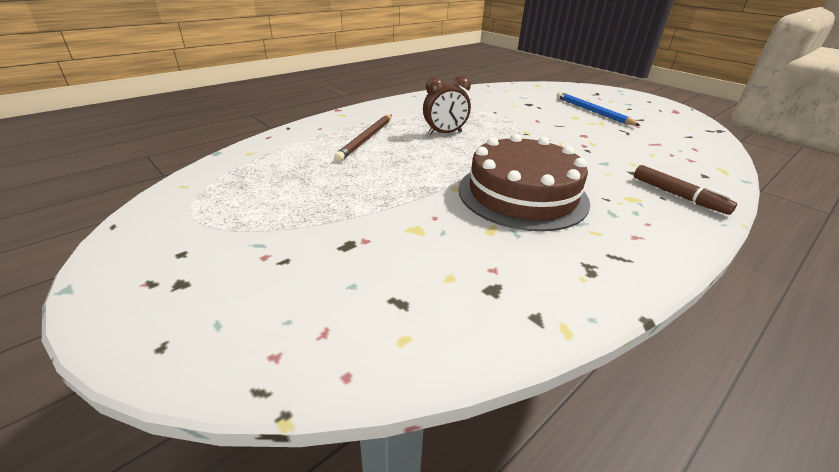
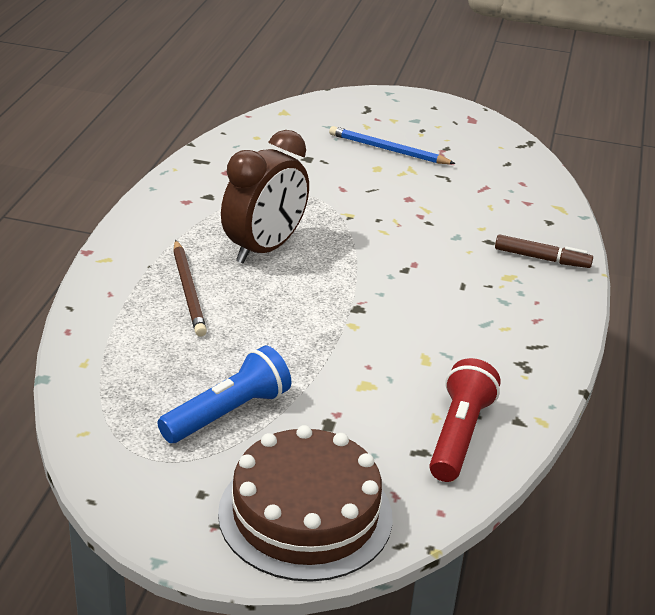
camera: 35 degrees left, 0 degrees up
brown clock [423,76,471,135] -> brown clock [221,130,309,263], size x1.64
brown cake [459,134,590,231] -> brown cake moved to [218,425,393,582]
none -> blue flashlight [158,346,291,443]
none -> red flashlight [429,358,501,482]

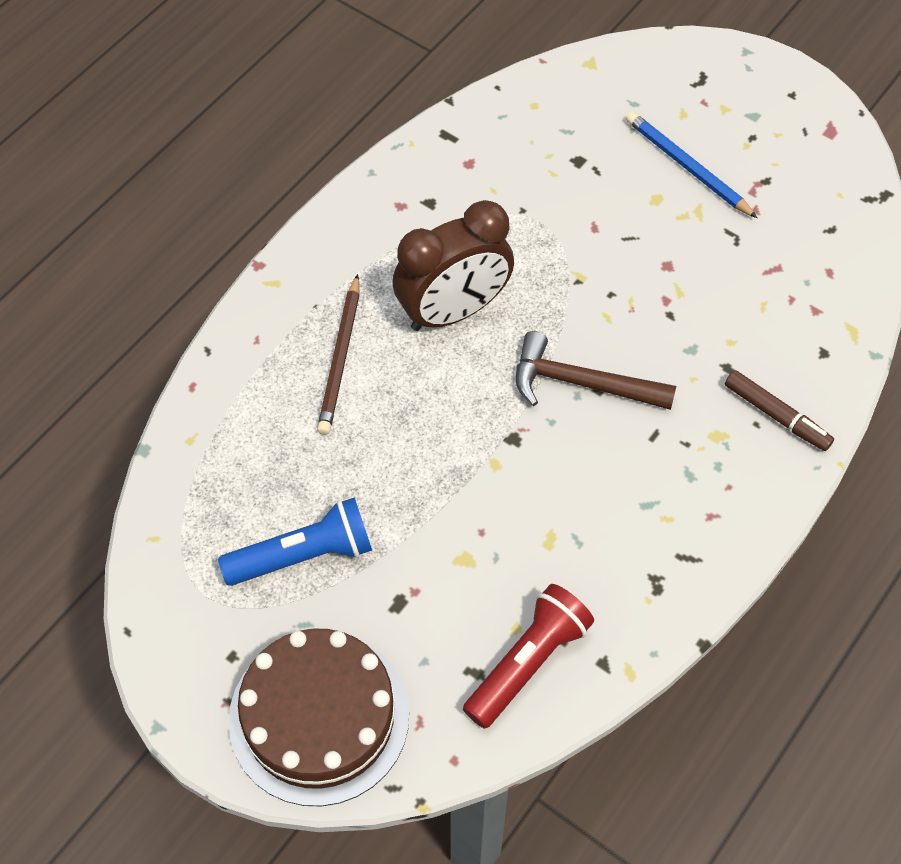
camera: 25 degrees right, 25 degrees up
none -> brown hammer [516,331,676,410]

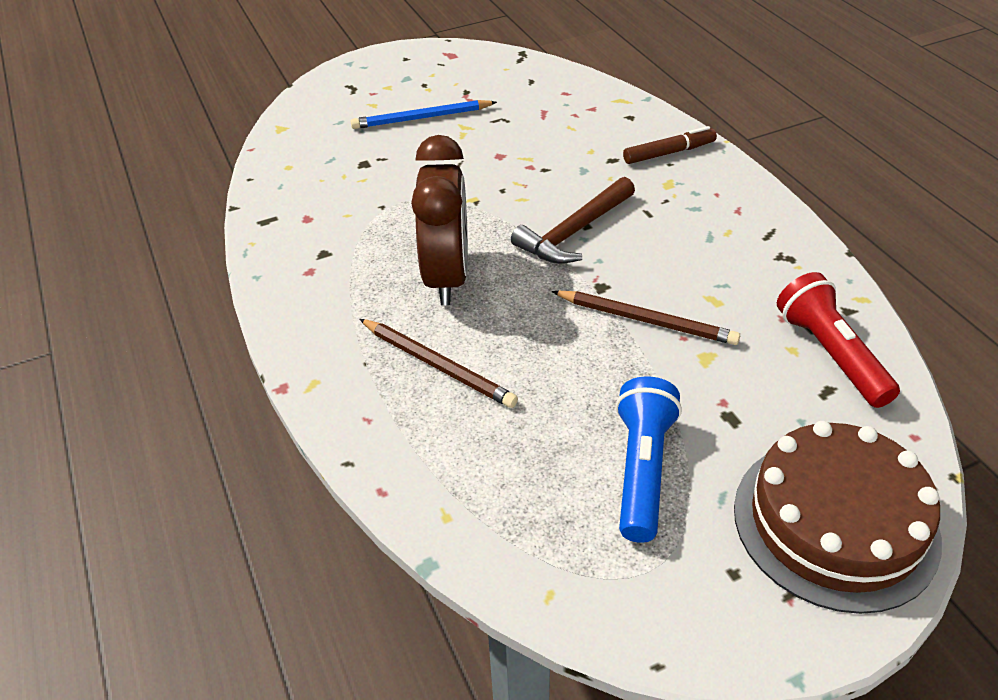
camera: 60 degrees left, 15 degrees down
none -> brown pencil [551,291,740,345]

